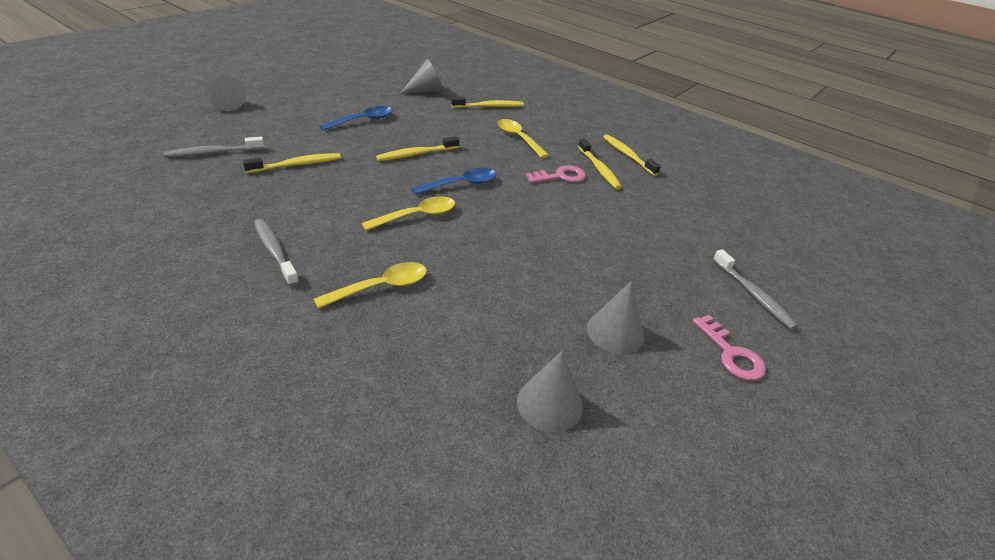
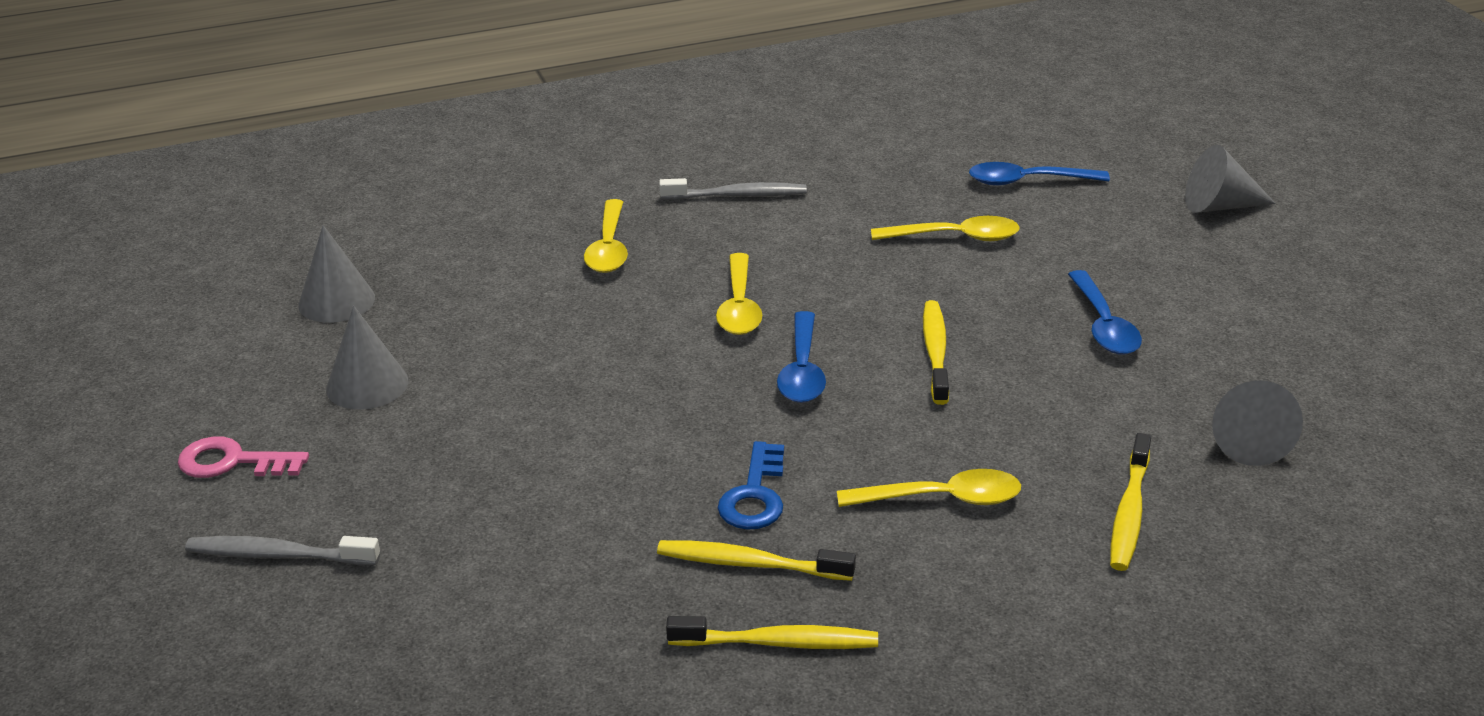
camera: 125 degrees right, 5 degrees down
grey toothbrush [164,137,264,158] -> blue spoon [969,162,1110,186]
yellow toothbrush [243,153,341,173] -> yellow spoon [871,216,1020,241]
pink key [525,165,586,183] -> blue key [717,441,784,530]

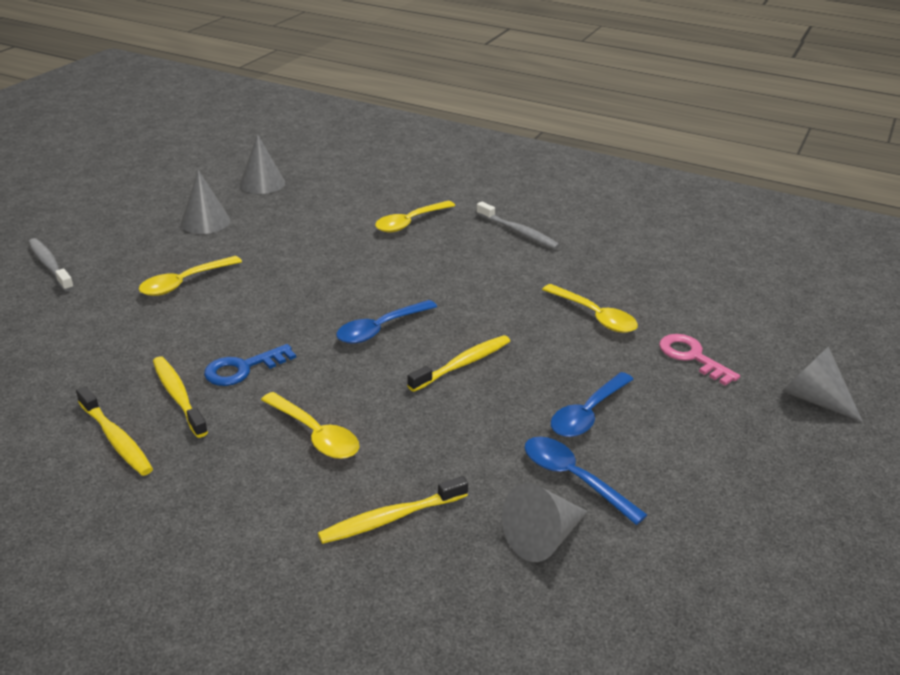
camera: 45 degrees right, 0 degrees up
pink key [178,436,309,478] -> pink key moved to [659,334,740,385]
yellow spoon [716,253,762,335] -> yellow spoon moved to [139,256,242,296]
blue spoon [969,162,1110,186] -> blue spoon moved to [525,437,647,525]

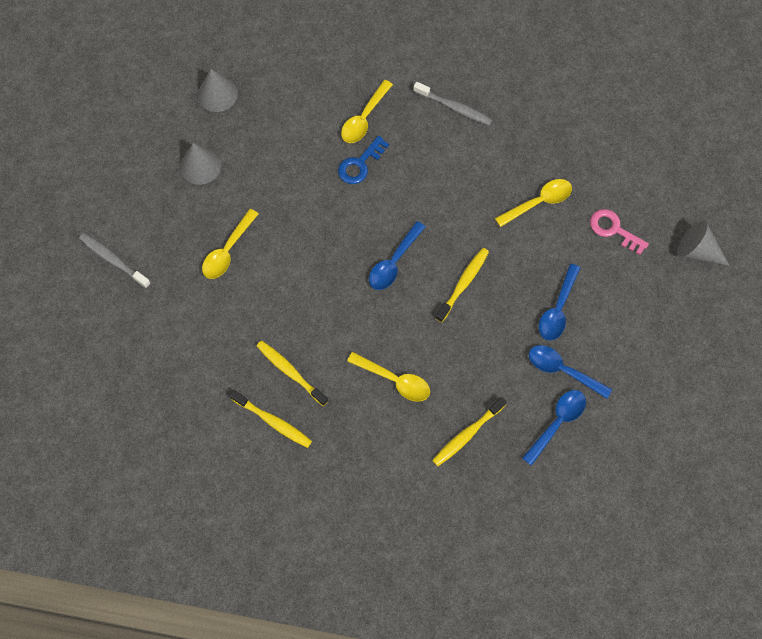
camera: 15 degrees left, 35 degrees up
blue key [204,344,296,386] -> blue key moved to [338,136,389,184]
grey cone [502,483,588,562] -> blue spoon [522,390,586,466]
yellow spoon [542,284,638,333] -> yellow spoon turned 60 degrees counterclockwise [495,179,572,227]

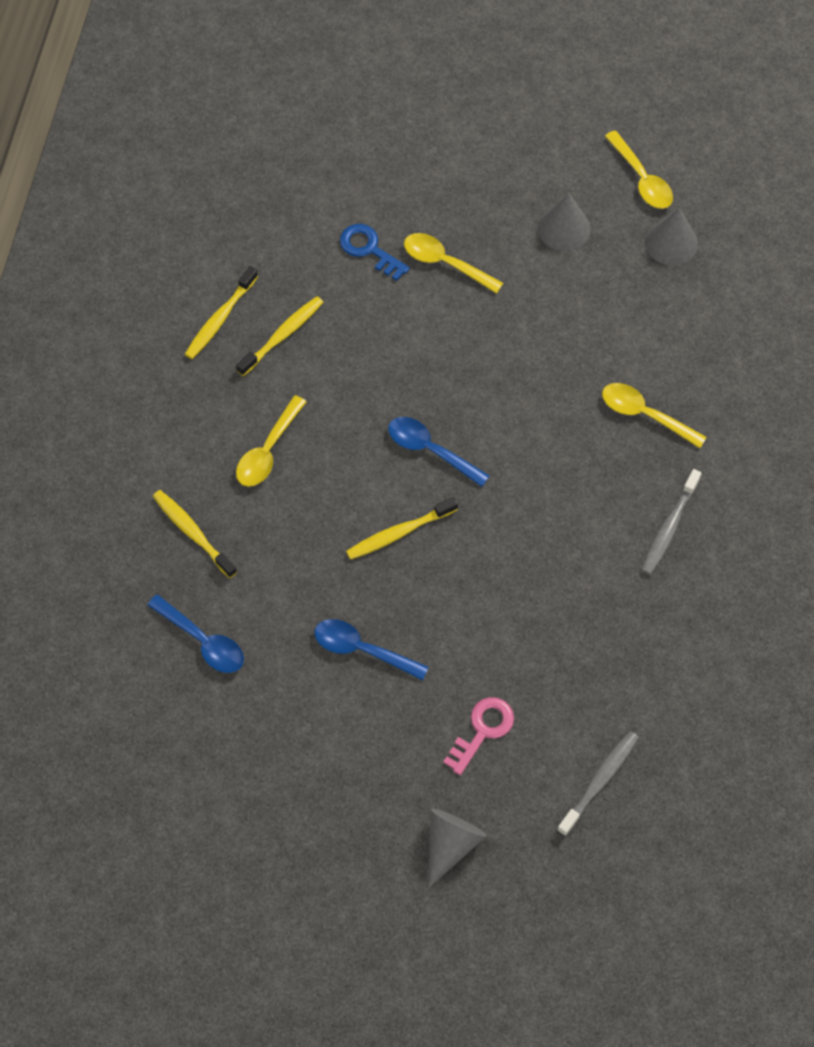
camera: 90 degrees right, 5 degrees down
grey toothbrush [79,233,151,288] -> grey toothbrush moved to [557,731,639,836]
blue key [338,136,389,184] -> blue key moved to [340,224,410,281]
yellow toothbrush [436,248,489,322] -> yellow toothbrush turned 120 degrees clockwise [346,497,458,560]
yellow spoon [495,179,572,227] -> yellow spoon moved to [605,130,673,209]
blue spoon [529,345,612,399] -> none

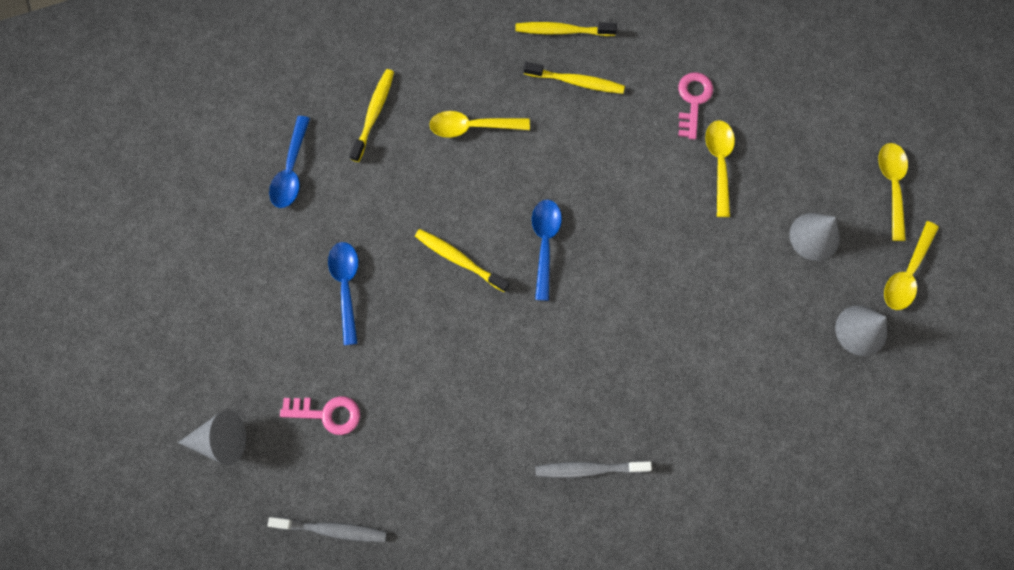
camera: 60 degrees right, 10 degrees up
blue key [340,224,410,281] -> pink key [678,72,713,140]
yellow spoon [602,383,707,448] -> yellow spoon moved to [878,143,908,241]

